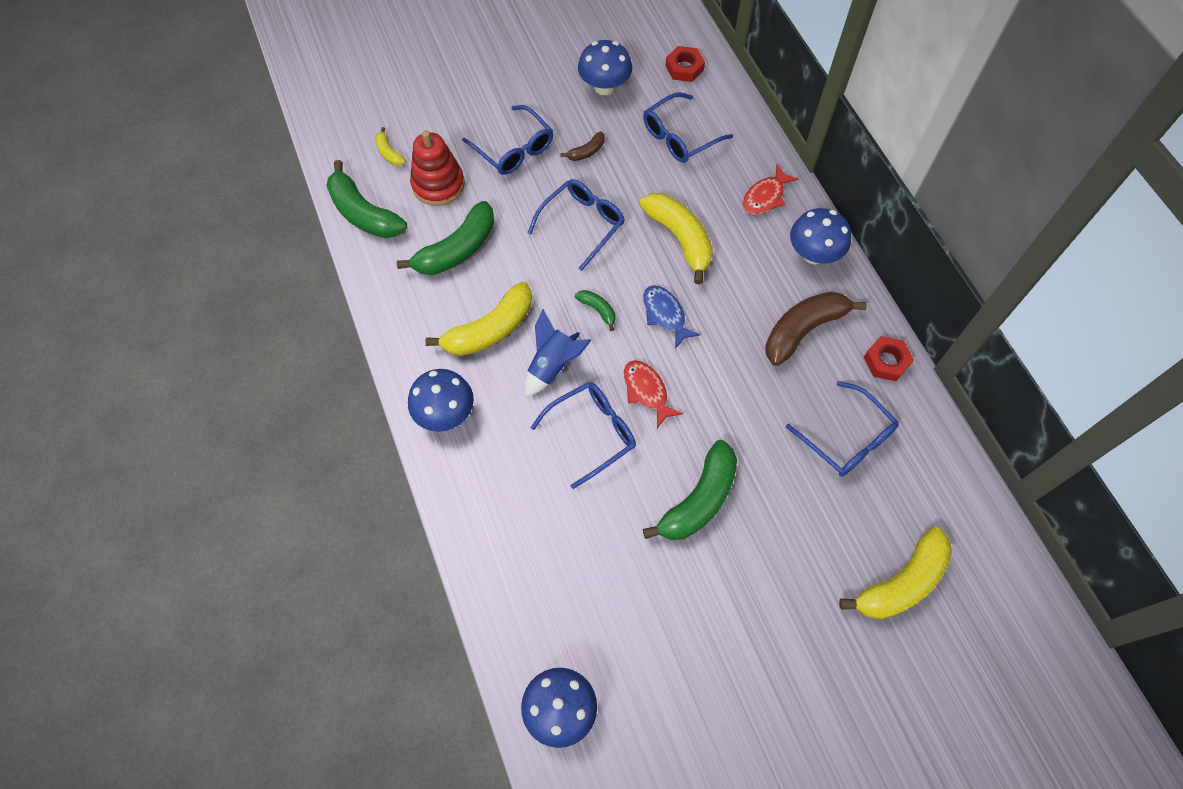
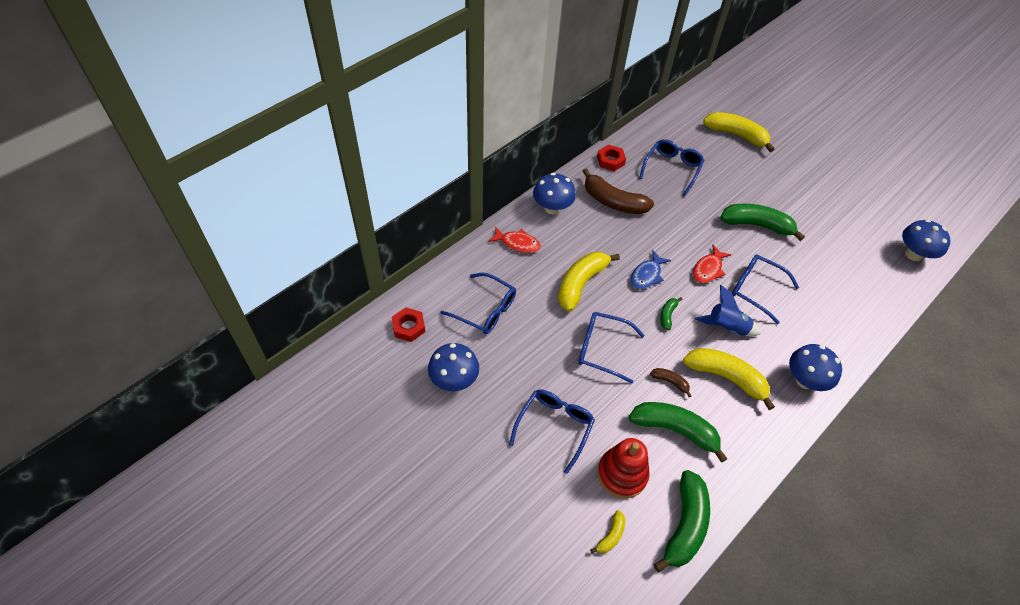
camera: 115 degrees left, 10 degrees down
brown banana [561,132,605,161] -> brown banana moved to [650,368,691,397]

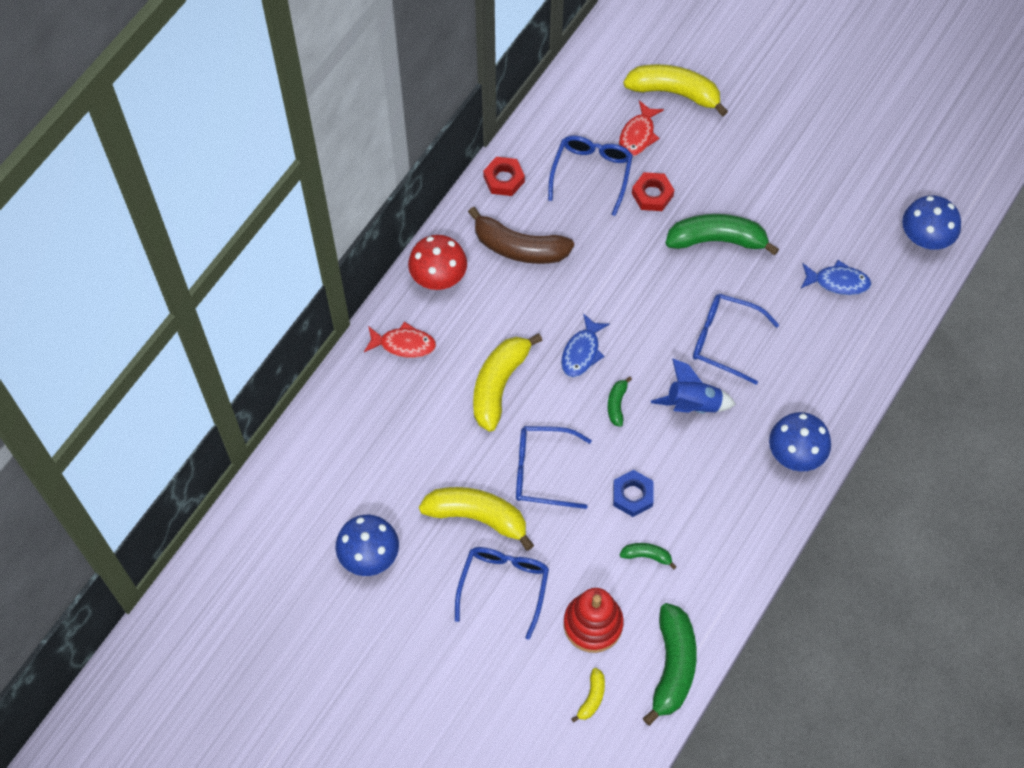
camera: 10 degrees left, 10 degrees up
red nut [392,307,425,342] -> red nut moved to [632,172,674,211]
blue glasses [440,273,516,334] -> none
blue mushroom [533,173,576,215] -> red mushroom [408,235,467,290]
green banana [629,402,728,463] -> green banana [620,543,677,570], size x0.47
brown banana [650,368,691,397] -> blue nut [613,470,654,517]
yellow banana [683,348,775,410] -> yellow banana moved to [419,487,534,551]
red fish [693,245,731,283] -> red fish moved to [619,100,664,156]
none -> blue fish [800,260,871,295]

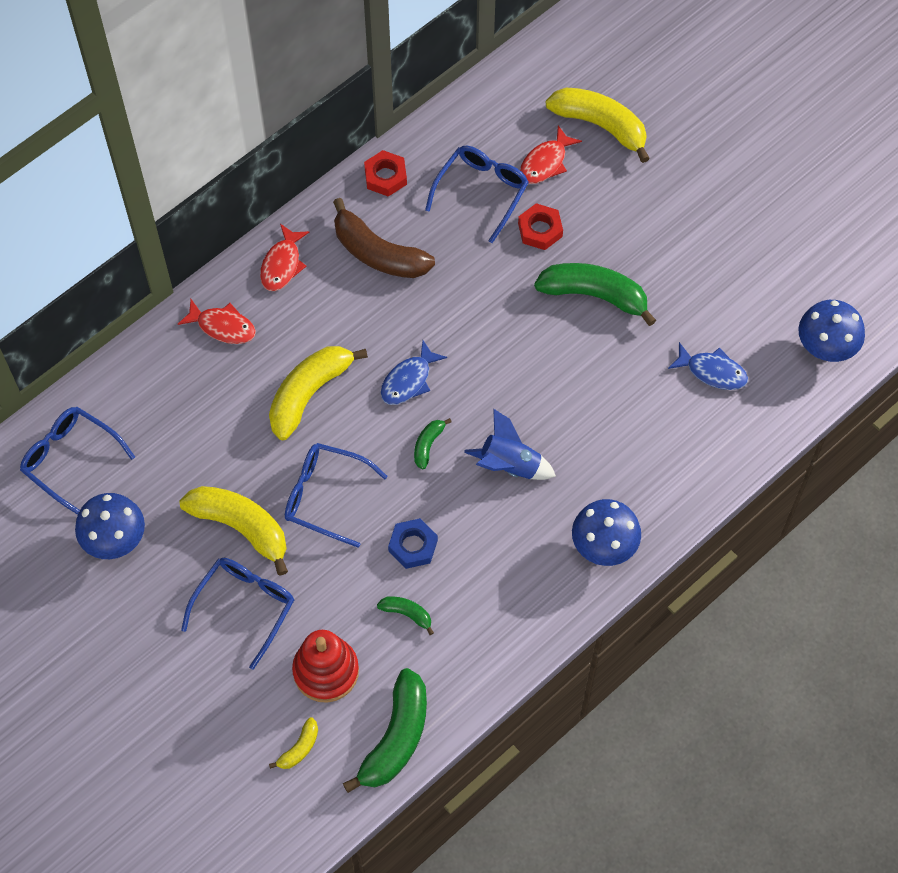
camera: 15 degrees right, 0 degrees up
red mushroom [408,235,467,290] -> red fish [260,224,310,291]
blue glasses [693,294,779,385] -> blue glasses moved to [20,407,135,515]

